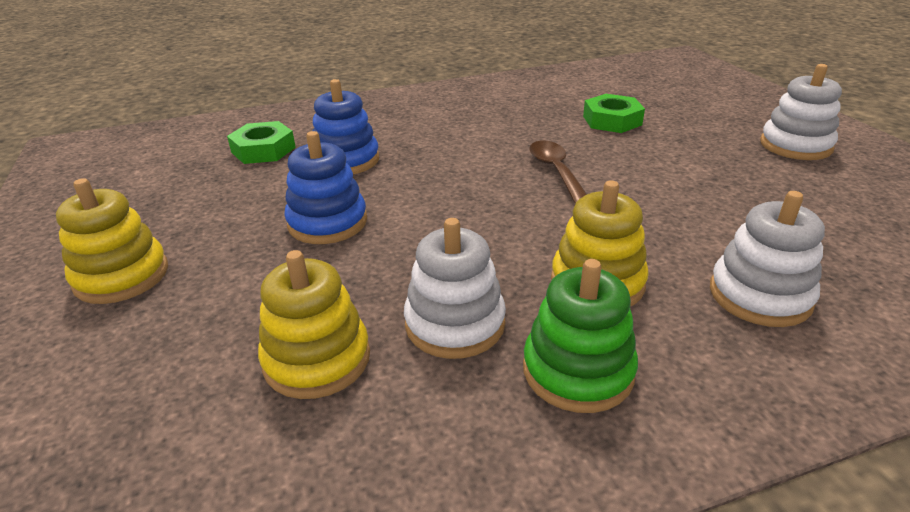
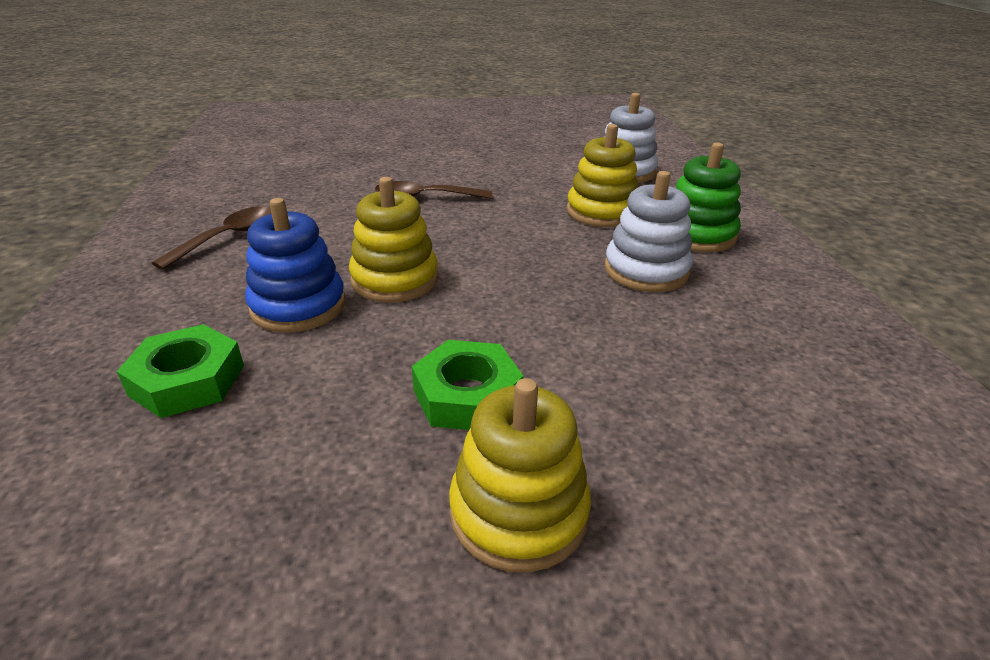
camera: 80 degrees left, 0 degrees up
yellow stacking toy [258,250,370,399] -> yellow stacking toy moved to [349,177,438,303]
blue stacking toy [284,131,367,244] -> none
green nut [583,94,645,133] -> green nut moved to [412,340,523,430]
white stacking toy [760,64,842,160] -> none
none -> brown spoon [152,206,271,270]

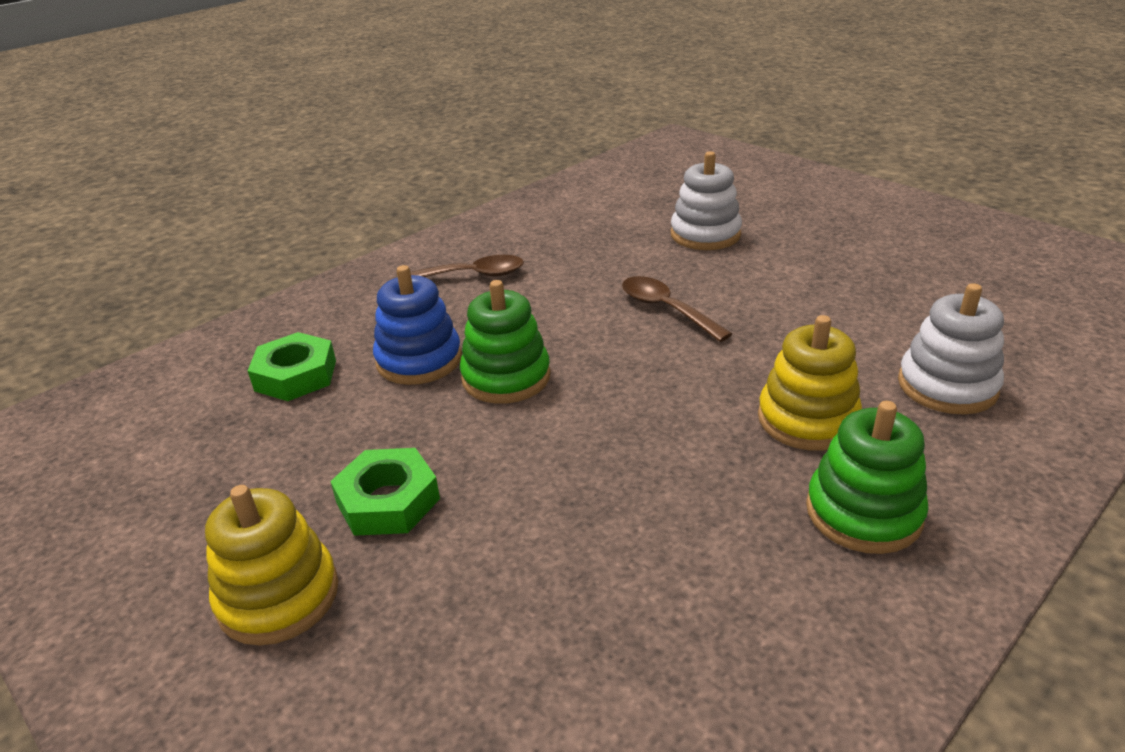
camera: 55 degrees right, 0 degrees up
yellow stacking toy [349,177,438,303] -> green stacking toy [460,280,550,404]
white stacking toy [604,171,693,292] -> white stacking toy moved to [671,151,742,250]

